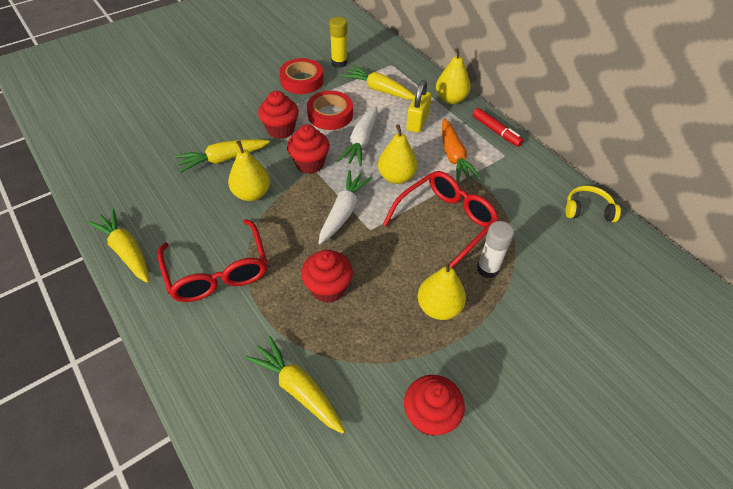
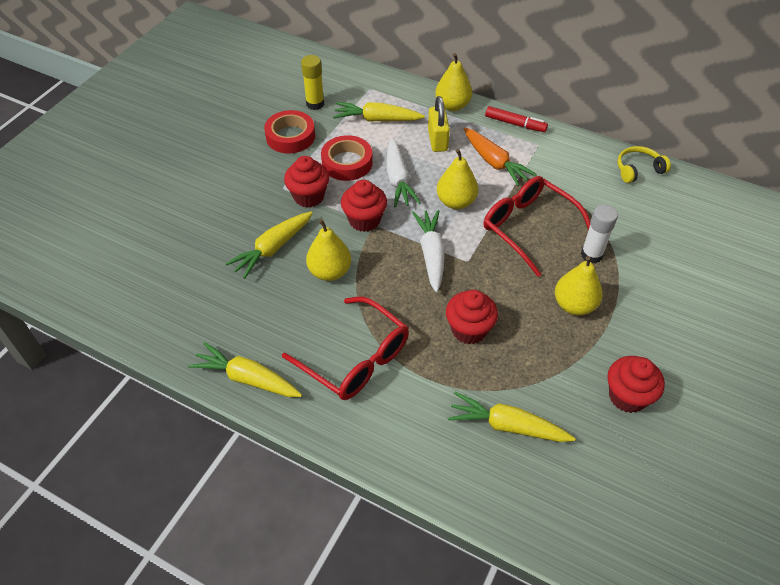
camera: 25 degrees left, 0 degrees up
red glasses [383,171,499,268] -> red glasses turned 60 degrees counterclockwise [484,176,590,277]

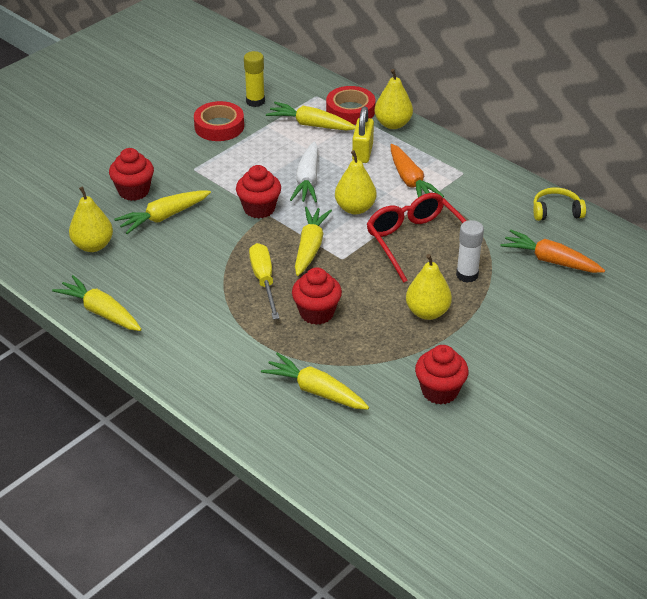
camera: 15 degrees right, 10 degrees down
red glasses [282,297,409,400] -> none
red cupcake [284,156,329,208] -> red cupcake moved to [109,148,154,201]
yellow pear [306,219,351,281] -> yellow pear moved to [69,186,113,252]
red tape [321,135,373,181] -> red tape moved to [326,86,376,125]
white carrot [412,210,445,293] -> yellow carrot [295,207,332,276]
red marker [485,106,548,132] -> none
none -> yellow screwdriver [249,243,279,319]
none -> orange carrot [500,230,605,273]

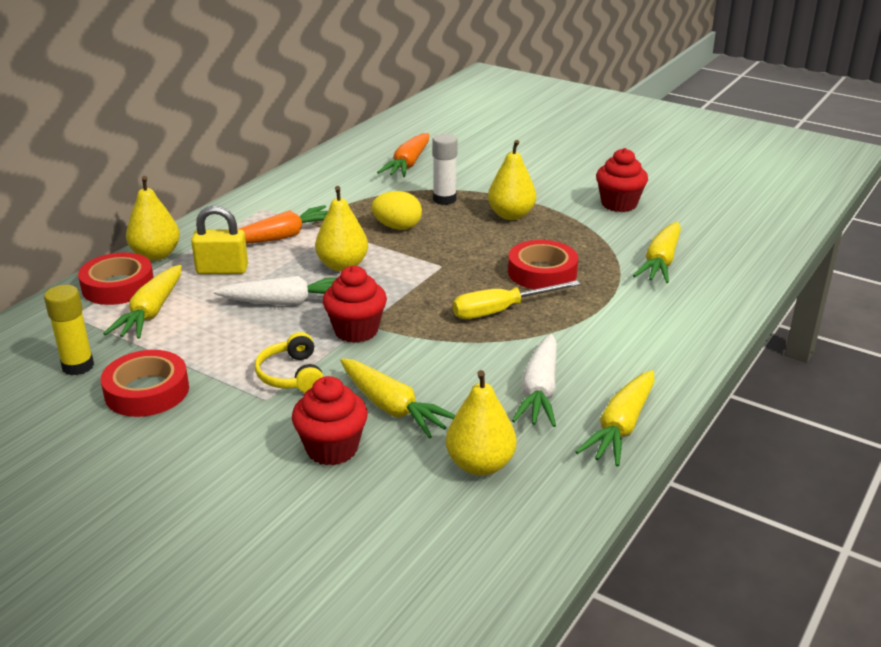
camera: 100 degrees left, 10 degrees down
red cupcake [292,267,342,325] -> red tape [508,240,578,289]
yellow carrot [295,207,332,276] -> none
red glasses [367,193,466,283] -> yellow egg [371,191,422,230]
yellow headphones [533,187,586,221] -> yellow headphones moved to [255,332,323,393]
none -> white carrot [512,334,557,427]

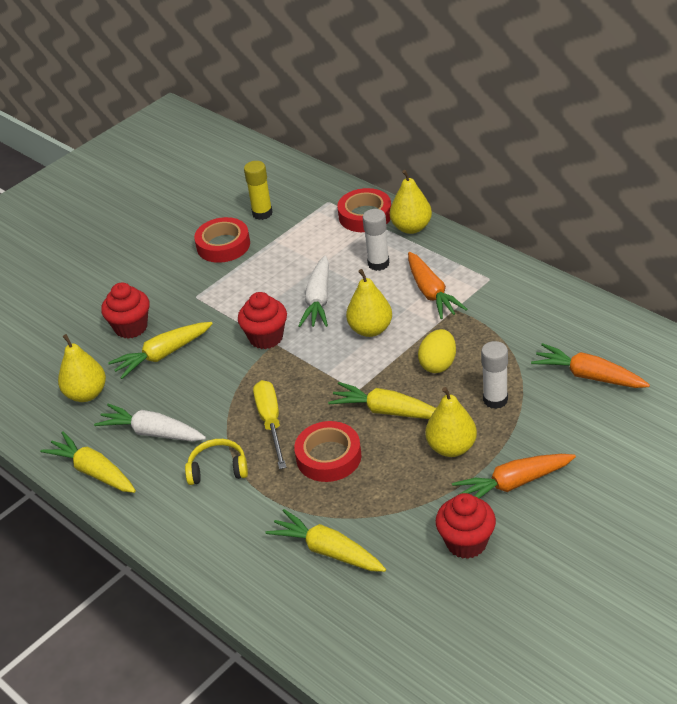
camera: 105 degrees right, 10 degrees up
yellow carrot [103,265,182,339] -> yellow carrot moved to [328,382,436,419]
yellow padlock [191,206,248,274] -> white glue stick [362,209,389,271]
yellow headphones [255,332,323,393] -> yellow headphones moved to [185,439,248,485]
none -> orange carrot [452,454,576,498]

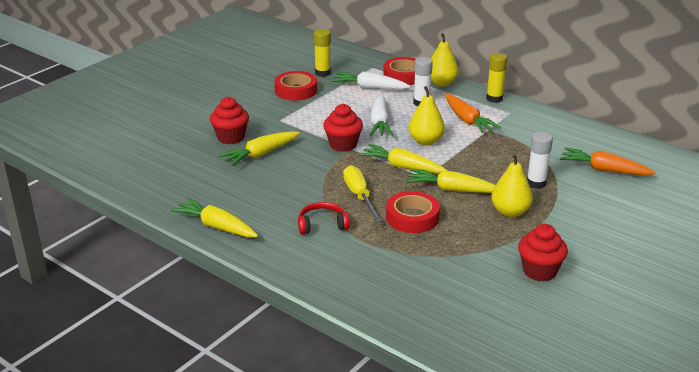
camera: 10 degrees left, 10 degrees down
yellow pear [58,334,106,402] -> none
white carrot [94,404,206,441] -> white carrot moved to [331,72,410,90]
yellow headphones [185,439,248,485] -> red headphones [298,202,350,234]
yellow carrot [265,509,386,572] -> yellow carrot moved to [359,144,448,174]
yellow egg [418,329,456,373] -> none
orange carrot [452,454,576,498] -> none
none -> yellow glue stick [486,53,507,103]

